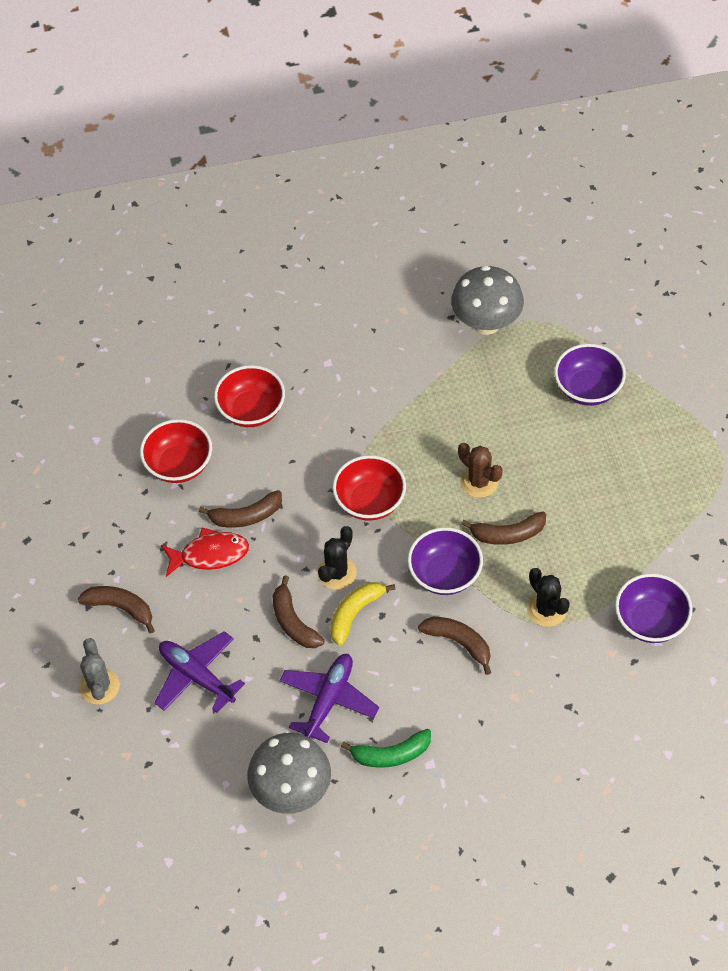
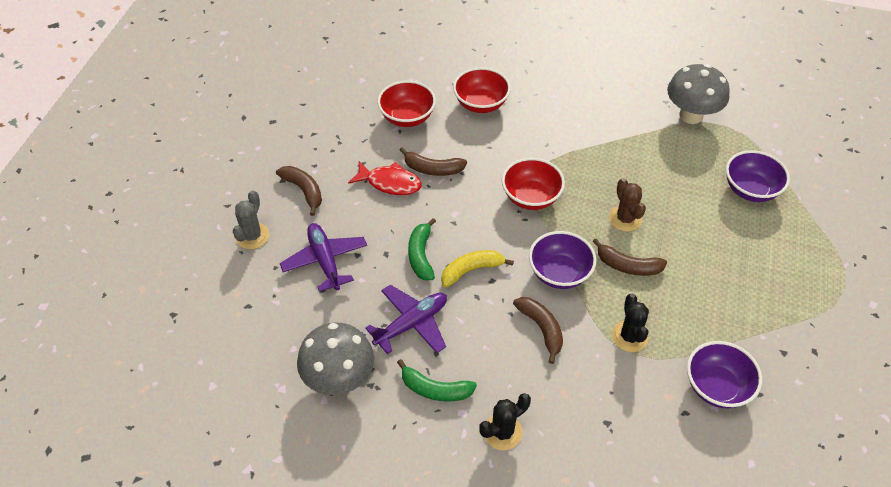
camera: 25 degrees right, 5 degrees down
brown banana [273,575,325,648] -> green banana [408,218,436,280]
black cactus [318,526,357,590] -> black cactus moved to [479,393,531,450]

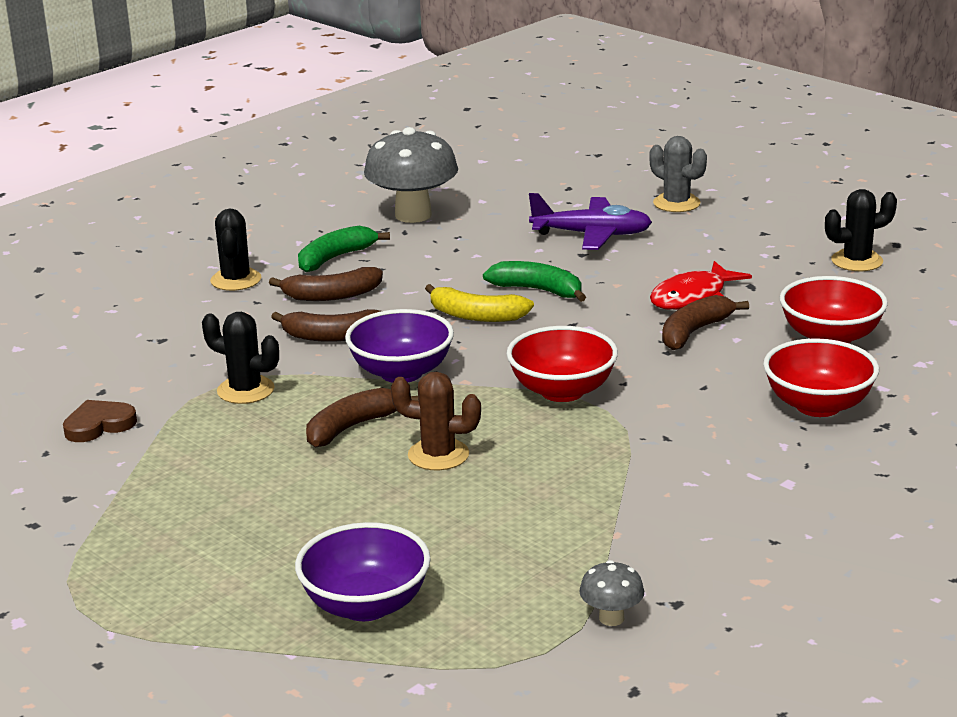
camera: 120 degrees right, 25 degrees down
brown banana [276,166,322,216] -> brown banana moved to [269,267,383,301]
purple plane [365,285,447,354] -> none
yellow banana [441,250,514,287] -> yellow banana turned 105 degrees clockwise [425,284,534,322]
grey mushroom [667,64,730,124] -> grey mushroom [579,560,644,626], size x0.46
purple bowl [687,341,762,408] -> brown heart [63,400,137,442]
none -> black cactus [825,189,897,271]

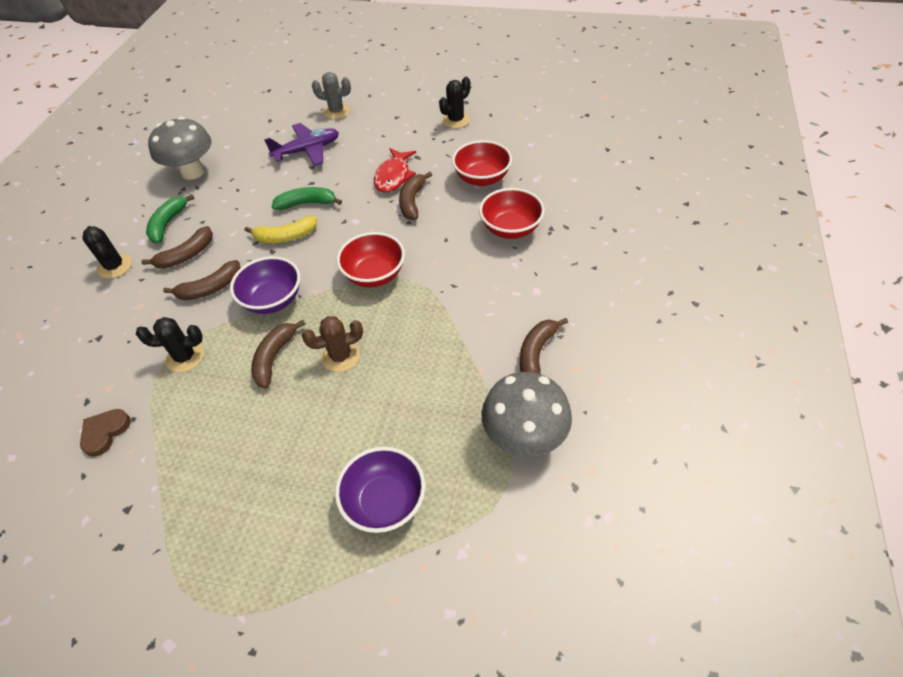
camera: 30 degrees left, 25 degrees up
grey mushroom [579,560,644,626] -> grey mushroom [482,372,572,457], size x2.19
none -> brown banana [520,318,568,374]

